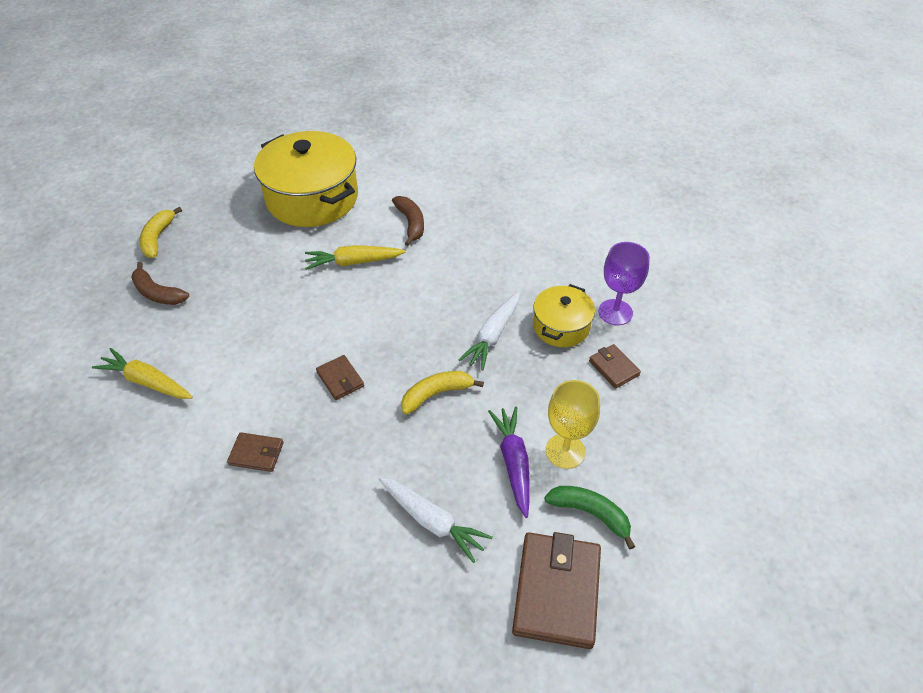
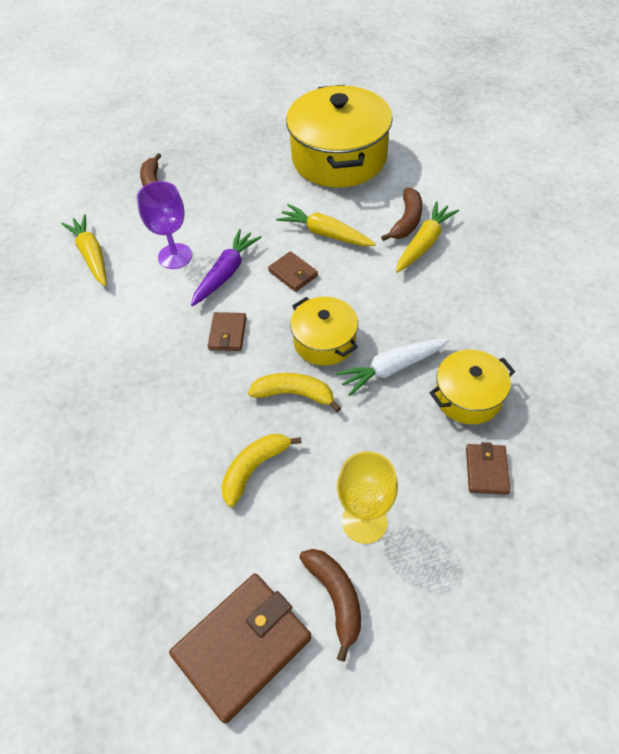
camera: 40 degrees right, 5 degrees up
yellow banana [139,207,182,258] -> yellow banana moved to [221,434,302,507]
brown wallet [227,432,284,472] -> brown wallet moved to [268,251,318,292]
white carrot [379,477,493,563] -> none
purple carrot [488,407,530,518] -> purple carrot moved to [191,229,262,306]
green banana [544,486,635,549] -> brown banana [299,549,361,662]
purple goblet [598,242,650,325] -> purple goblet moved to [137,181,192,269]
none -> yellow pot [290,297,358,366]
none -> yellow carrot [396,201,459,273]

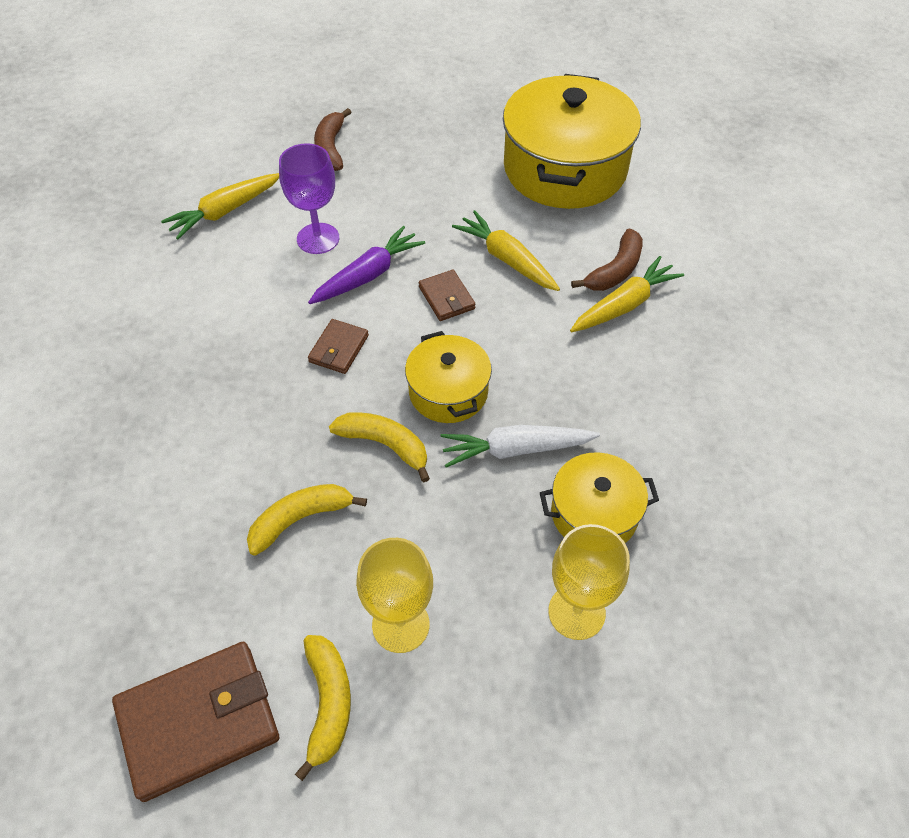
camera: 15 degrees right, 0 degrees up
yellow carrot [62,214,106,286] -> yellow carrot turned 120 degrees counterclockwise [161,173,279,239]
brown banana [299,549,361,662] -> yellow banana [295,635,351,781]
brown wallet [466,442,510,495] -> yellow goblet [548,524,630,640]

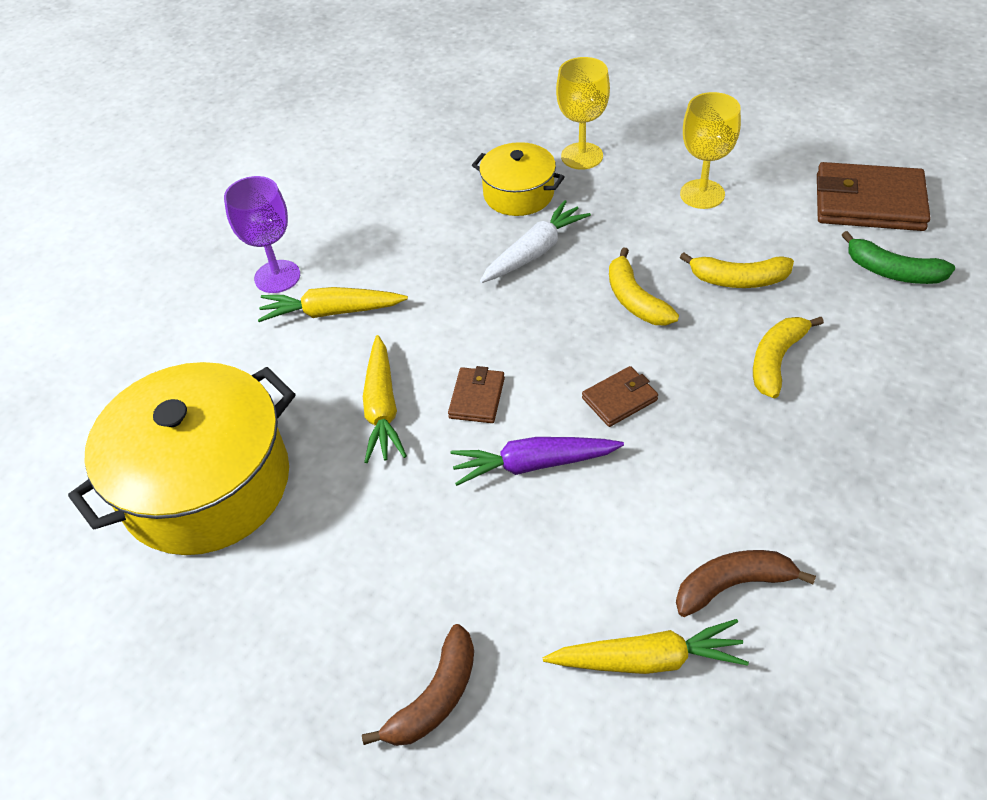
camera: 140 degrees left, 5 degrees down
purple goblet [279,143,339,254] -> purple goblet moved to [224,176,300,293]
yellow banana [295,635,351,781] -> yellow banana moved to [753,317,824,399]
yellow pot [405,331,492,423] -> none
white carrot [440,425,600,468] -> white carrot turned 75 degrees counterclockwise [480,200,591,283]
brown banana [571,228,643,291] -> brown banana moved to [676,550,816,617]
none -> green banana [842,231,955,284]

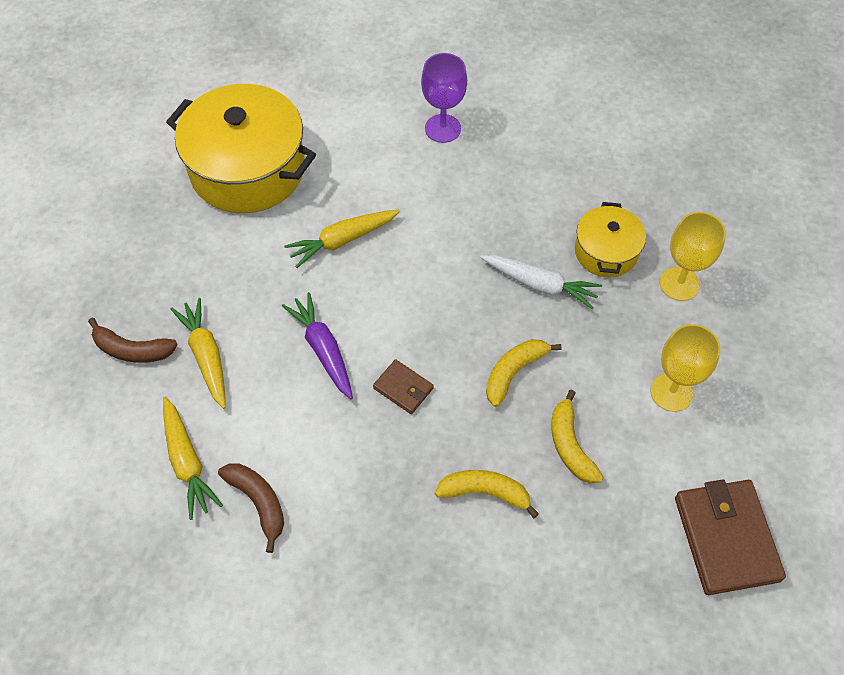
camera: 65 degrees right, 10 degrees up
yellow carrot [258,287,408,322] -> yellow carrot moved to [171,298,226,409]
brown wallet [448,366,505,423] -> none
green banana [842,231,955,284] -> none

